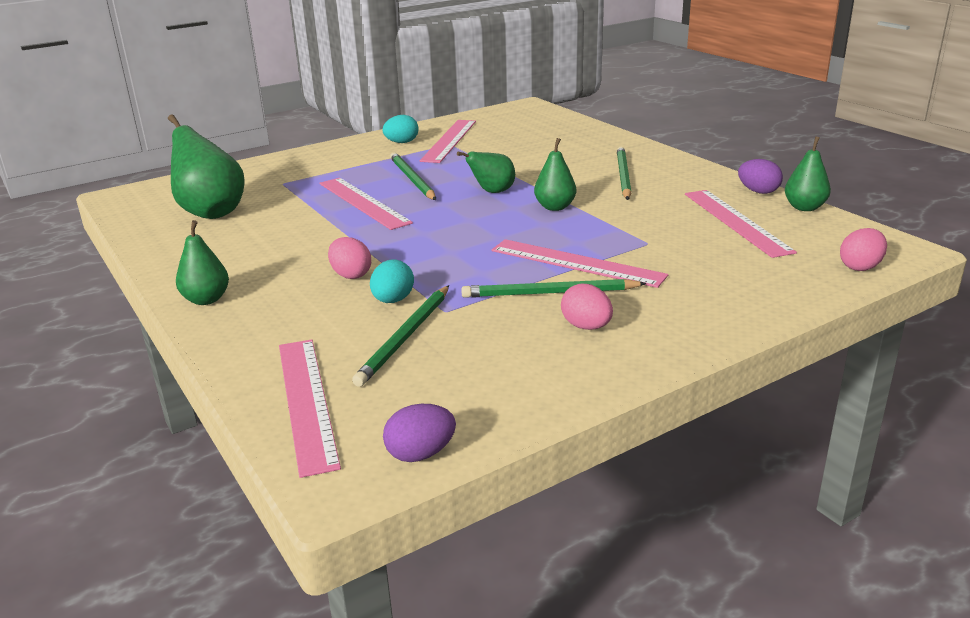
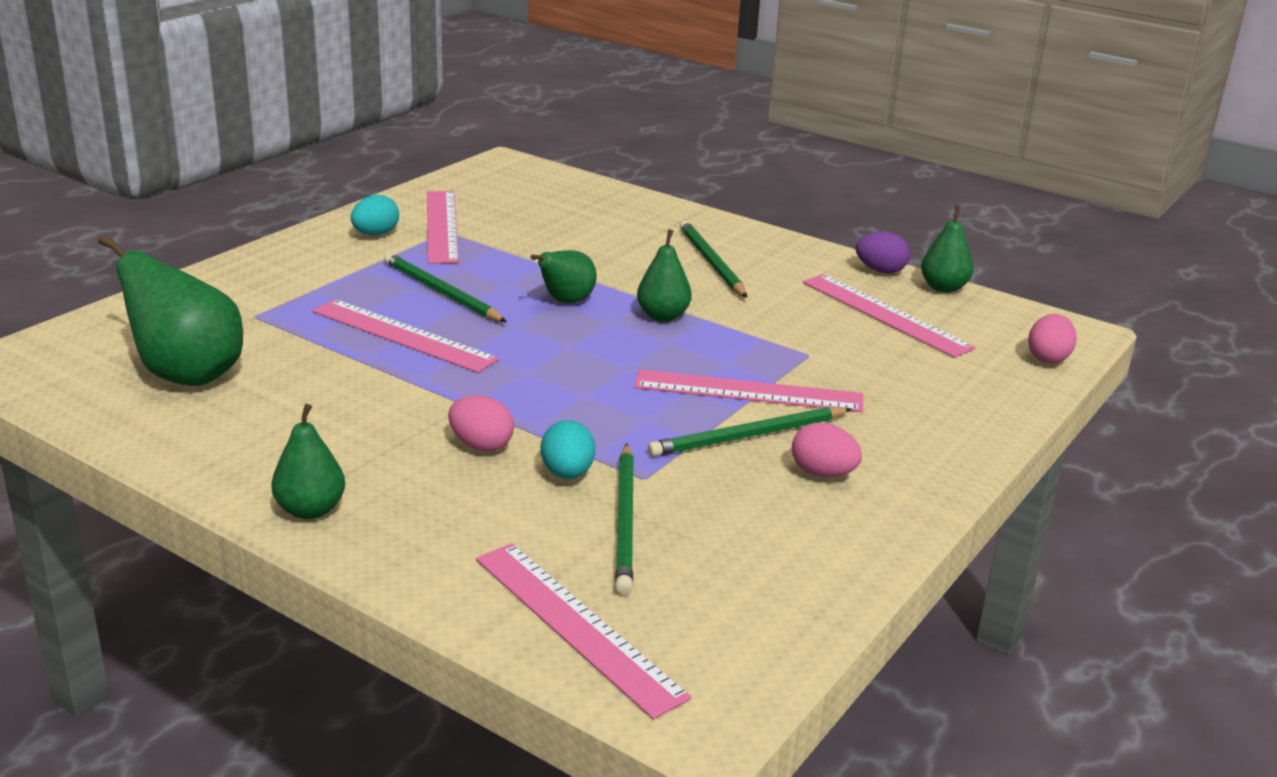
camera: 25 degrees left, 0 degrees up
purple egg [383,404,456,462] -> none

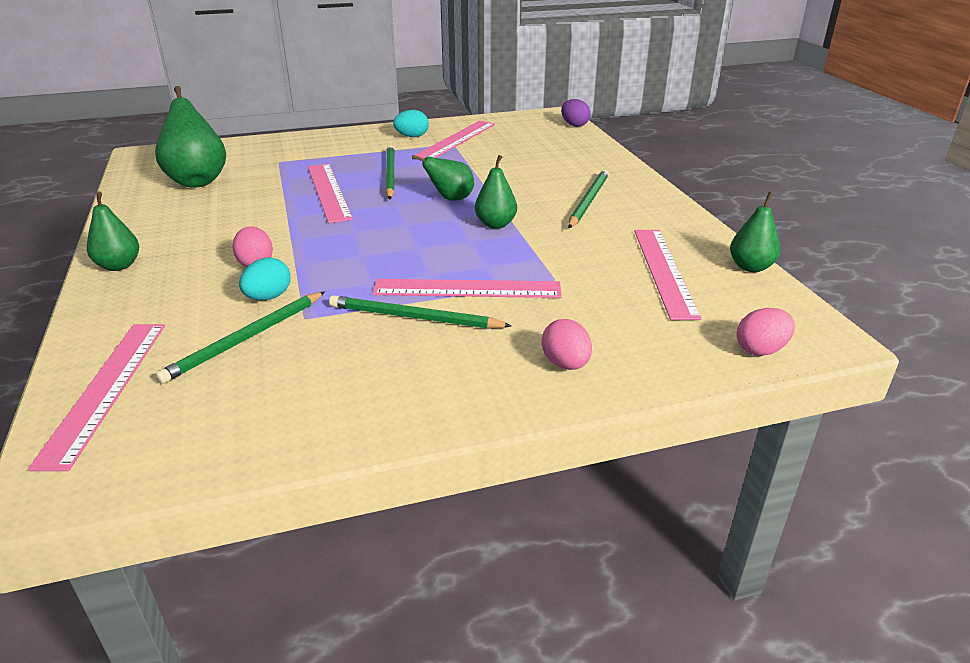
camera: 40 degrees right, 5 degrees up
pink ruler [634,369,863,412] -> pink ruler turned 45 degrees counterclockwise [372,279,562,298]
pink egg [792,423,862,477] -> pink egg moved to [542,319,592,370]
purple egg [856,232,910,273] -> purple egg moved to [561,99,591,127]

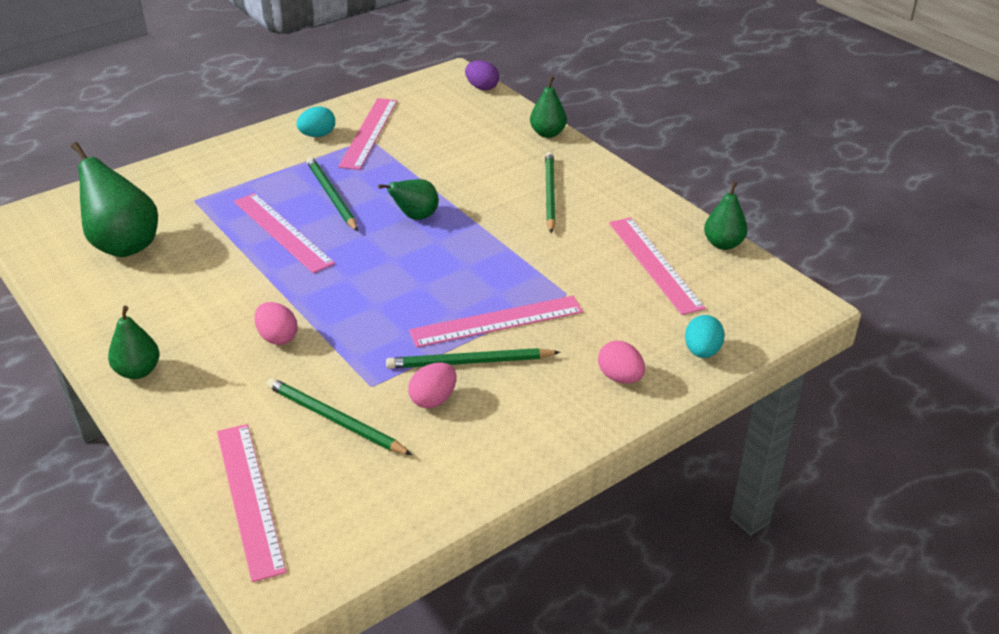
camera: 20 degrees left, 5 degrees up
green pencil [155,291,325,384] -> green pencil turned 105 degrees clockwise [266,378,412,455]
turquoise egg [239,257,291,300] -> turquoise egg moved to [685,315,725,358]
green pear [475,155,517,229] -> green pear moved to [530,76,567,138]
pink egg [737,308,795,356] -> pink egg moved to [408,362,457,408]

